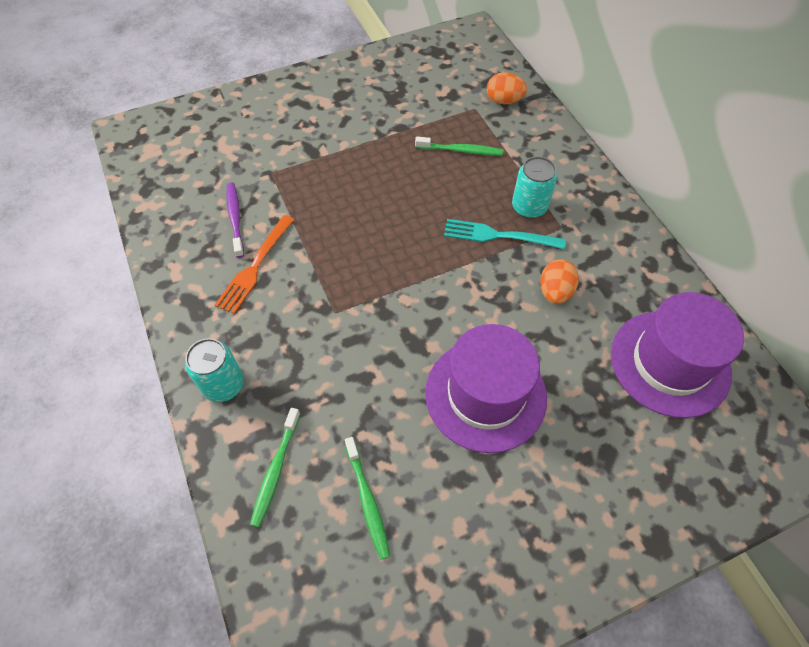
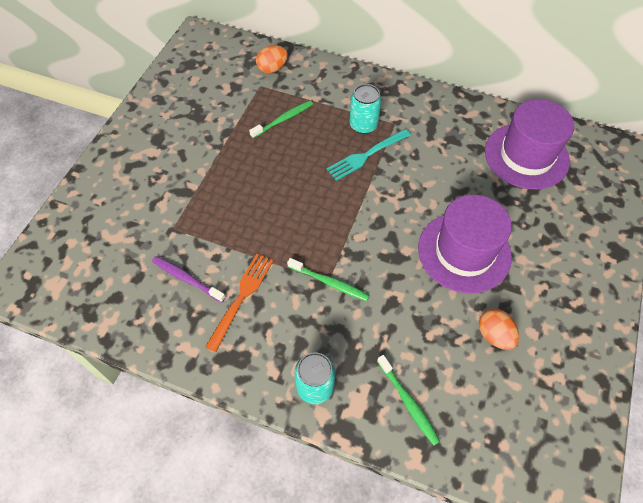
camera: 45 degrees left, 0 degrees up
orange fork [215,215,294,314] -> orange fork turned 135 degrees counterclockwise [205,254,273,352]
green toothbrush [345,437,390,560] -> green toothbrush moved to [287,258,370,301]
orange egg [540,260,579,304] -> orange egg moved to [479,309,519,350]

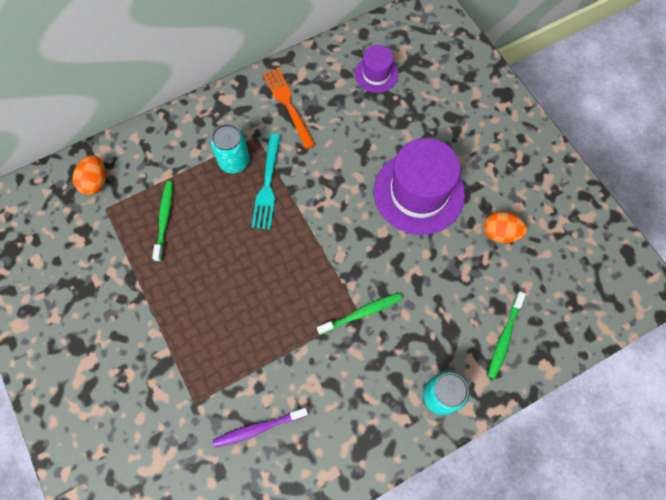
camera: 50 degrees left, 10 degrees up
orange fork [205,254,273,352] -> orange fork moved to [263,67,316,149]
green toothbrush [377,355,440,446] -> green toothbrush turned 105 degrees clockwise [488,291,526,379]
purple hat [485,99,574,190] -> purple hat [355,45,398,93], size x0.52

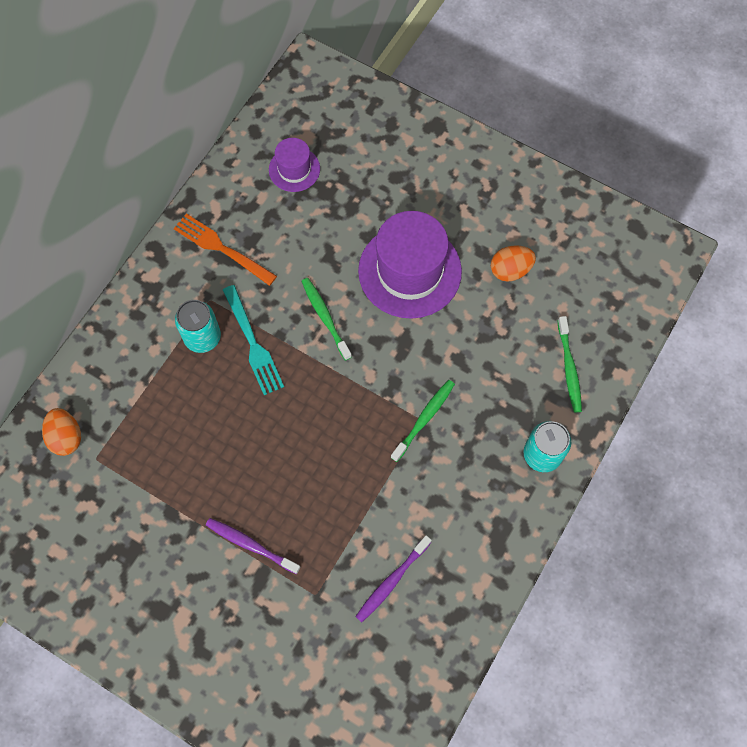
camera: 30 degrees left, 0 degrees up
green toothbrush [152,181,173,262] -> green toothbrush moved to [301,278,352,361]
none -> purple toothbrush [206,518,300,574]

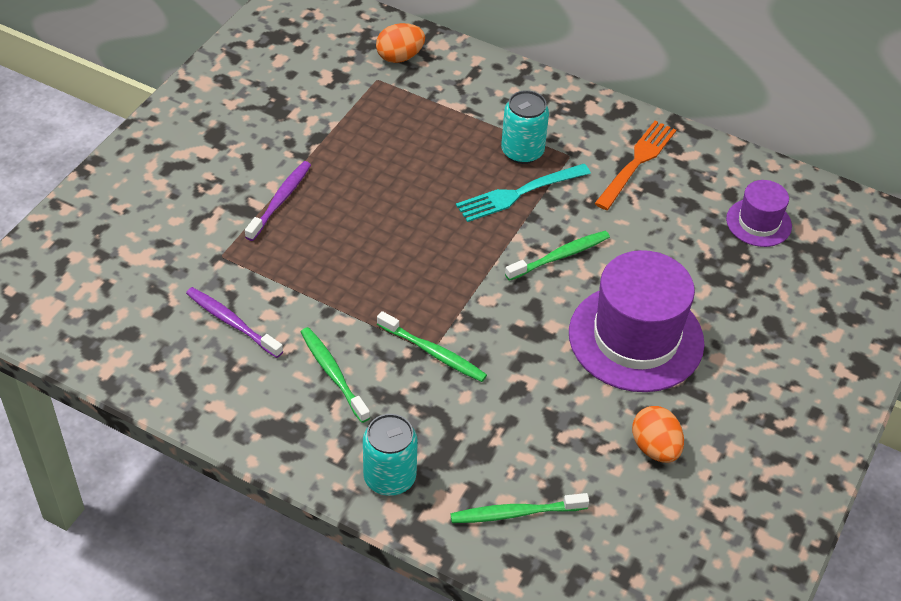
camera: 85 degrees right, 20 degrees down
none -> green toothbrush [301,327,370,423]

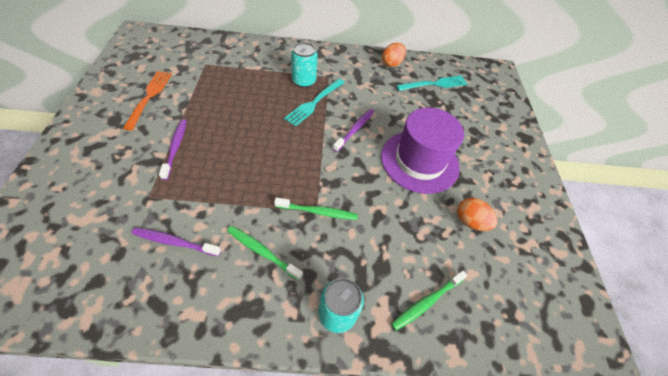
camera: 30 degrees left, 5 degrees up
orange egg [376,23,425,63] -> orange egg moved to [382,43,406,67]
green toothbrush [505,231,610,281] -> purple toothbrush [333,109,374,152]
orange fork [594,121,676,210] -> orange fork moved to [123,71,172,131]
purple hat [726,180,792,247] -> turquoise fork [396,76,468,91]

